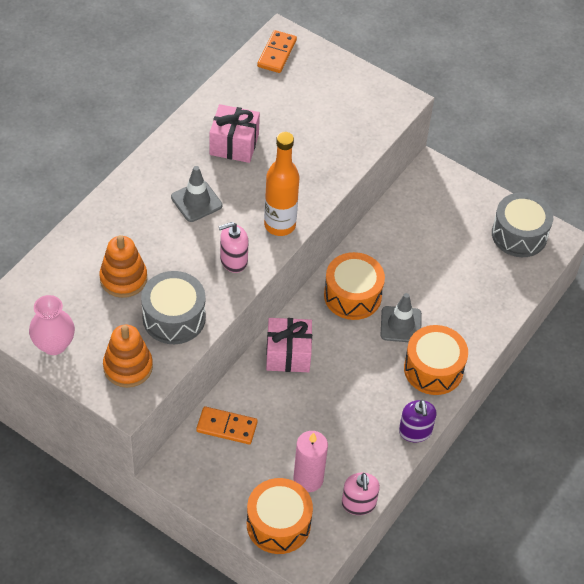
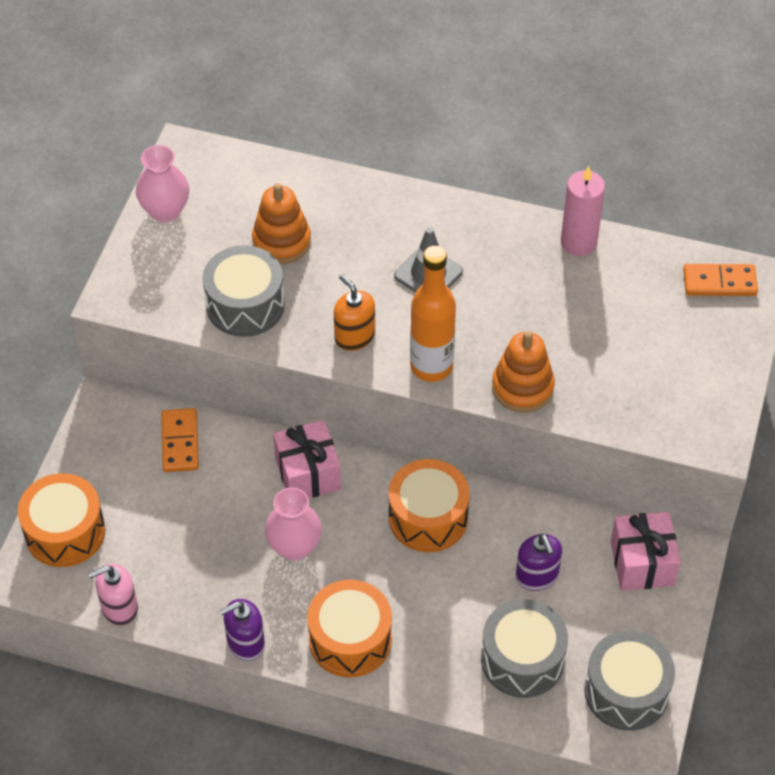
camera: 75 degrees right, 0 degrees up
orange stacking toy [103,325,153,388] -> orange stacking toy moved to [492,331,555,413]
pink gift [209,104,260,163] -> pink gift moved to [611,512,681,591]
pink soap dispenser [219,222,248,273] -> orange soap dispenser [334,274,375,351]
pink candle [293,431,328,492] -> pink candle moved to [561,166,605,256]
grey traffic cone [381,293,422,342] -> none
none -> pink vase [265,487,322,560]
none -> grey drum [481,599,568,698]
none -> purple soap dispenser [516,534,562,591]

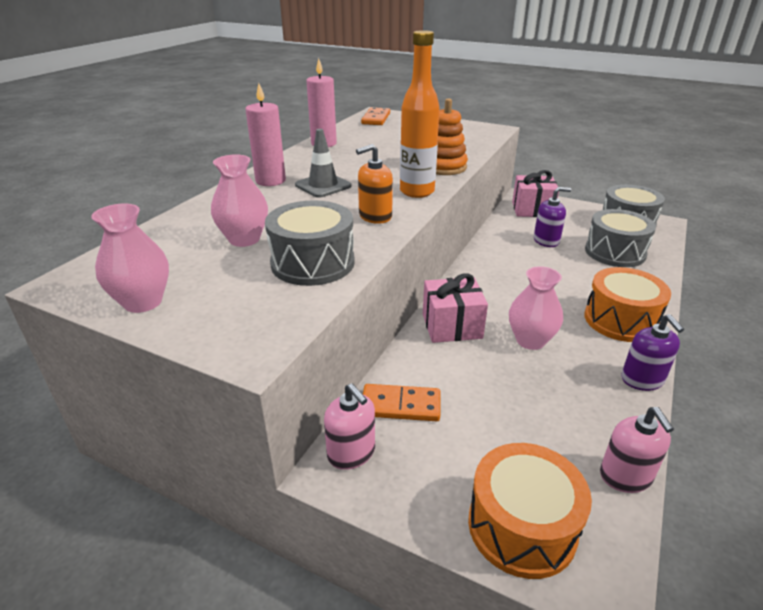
camera: 80 degrees left, 20 degrees down
orange stacking toy [252,183,311,264] -> pink vase [211,155,268,247]
orange drum [389,459,470,552] -> none
none -> pink candle [246,83,286,186]
none -> pink soap dispenser [324,383,375,470]

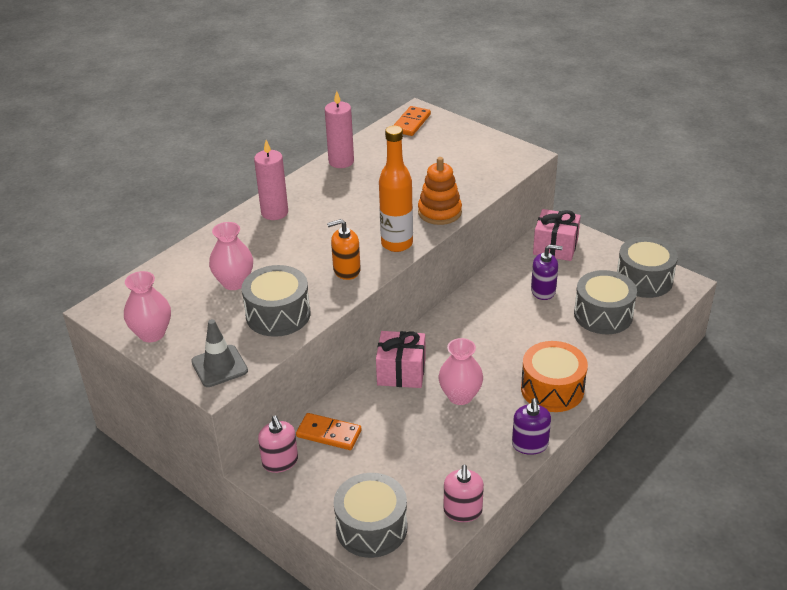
camera: 15 degrees right, 5 degrees up
grey traffic cone [295,129,352,198] -> grey traffic cone moved to [191,319,248,387]
orange drum [468,443,592,579] -> grey drum [334,473,407,558]

